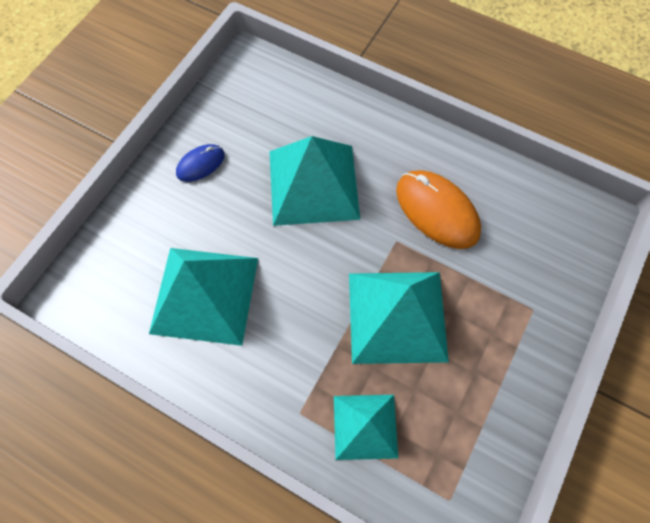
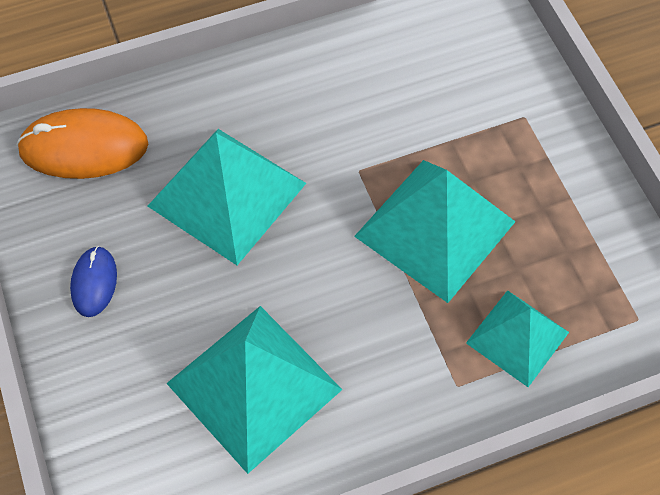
camera: 50 degrees left, 5 degrees down
orange mouse [396,170,481,249] -> orange mouse moved to [17,108,148,179]

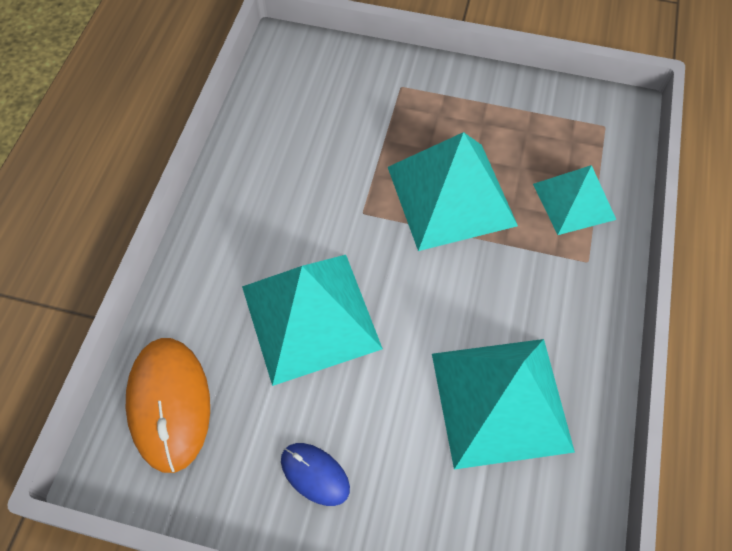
camera: 55 degrees left, 0 degrees up
orange mouse [17,108,148,179] -> orange mouse turned 45 degrees counterclockwise [126,338,210,473]

